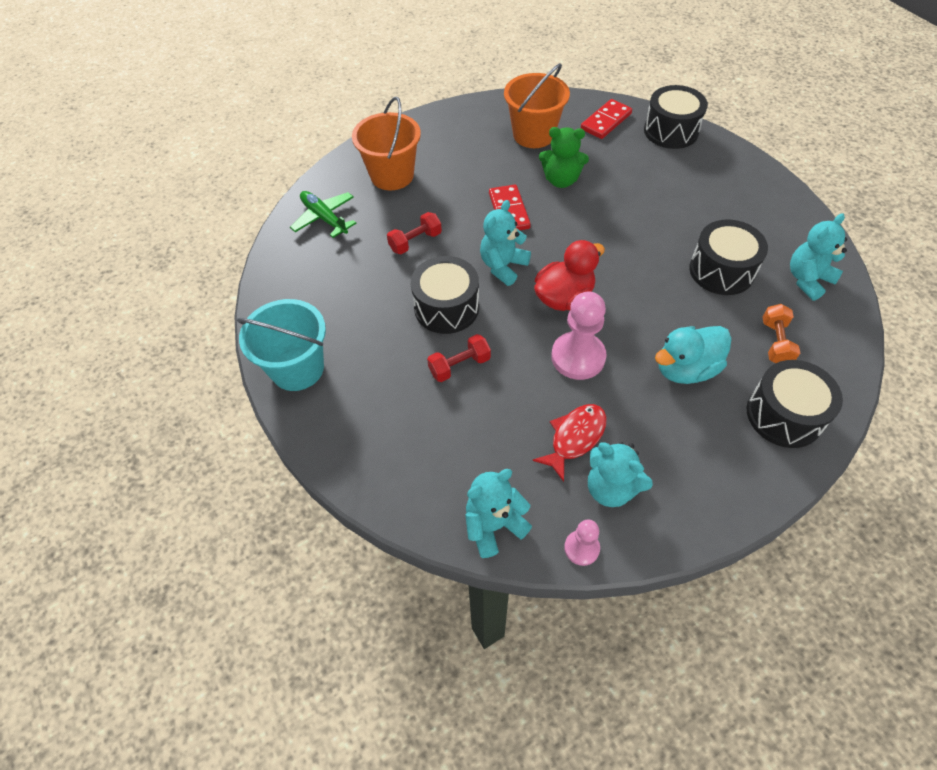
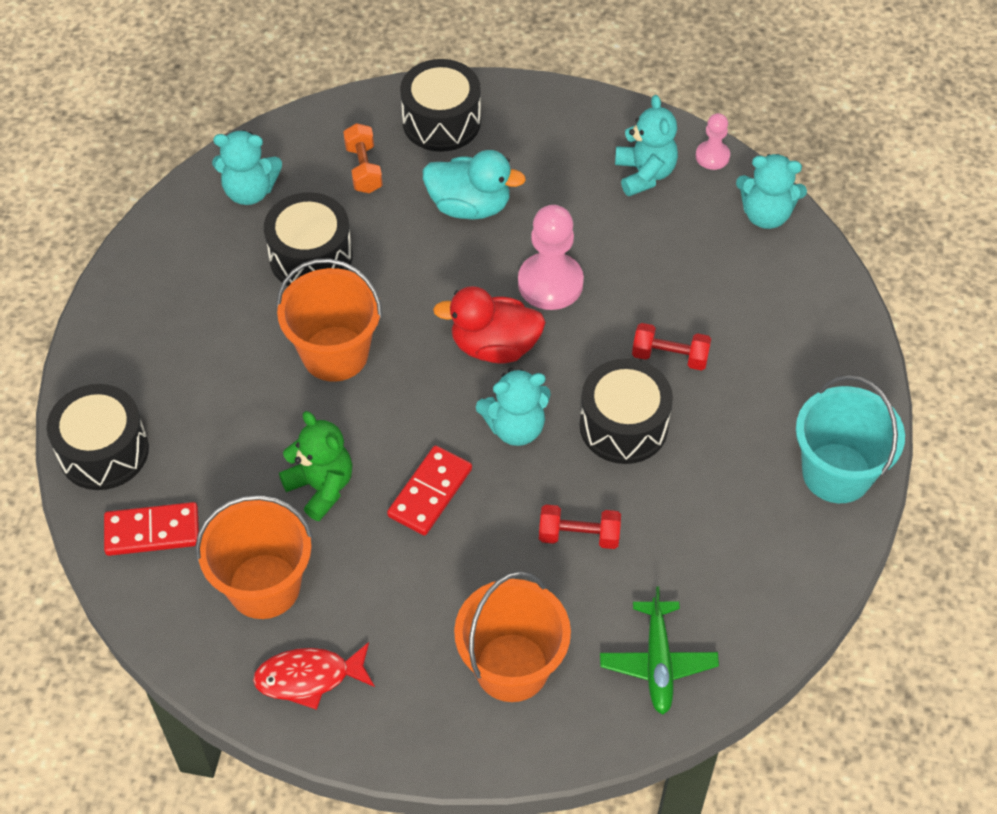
camera: 140 degrees left, 0 degrees up
red fish [532,404,607,482] -> red fish moved to [253,642,375,710]
orange dumbbell [763,304,800,363] -> orange dumbbell turned 60 degrees counterclockwise [343,123,383,193]
none -> orange bucket [276,259,382,382]

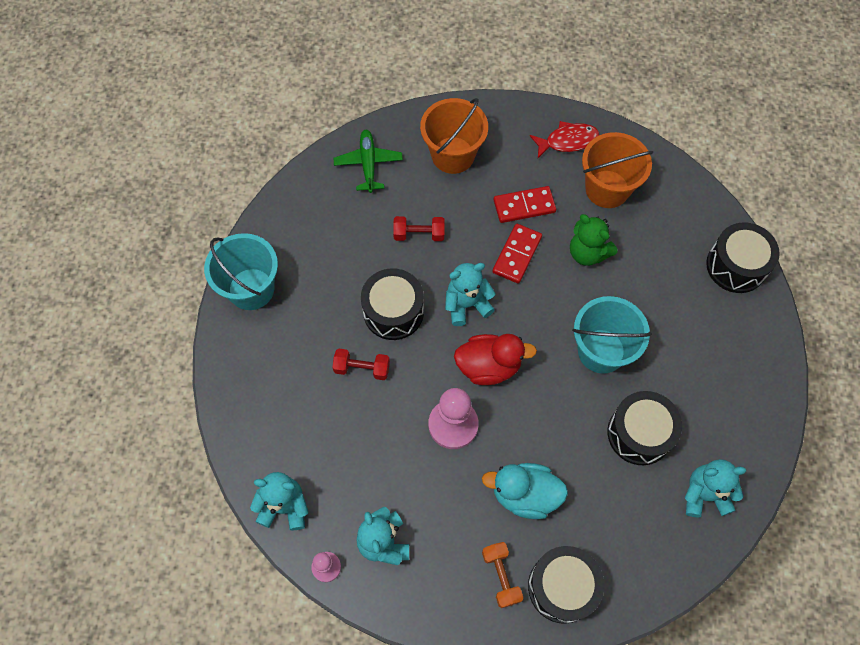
camera: 175 degrees right, 10 degrees up
red domino [104,502,199,556] -> red domino moved to [494,186,556,223]
orange bucket [276,259,382,382] -> turquoise bucket [572,296,652,374]
orange dumbbell [343,123,383,193] -> orange dumbbell moved to [482,542,523,608]

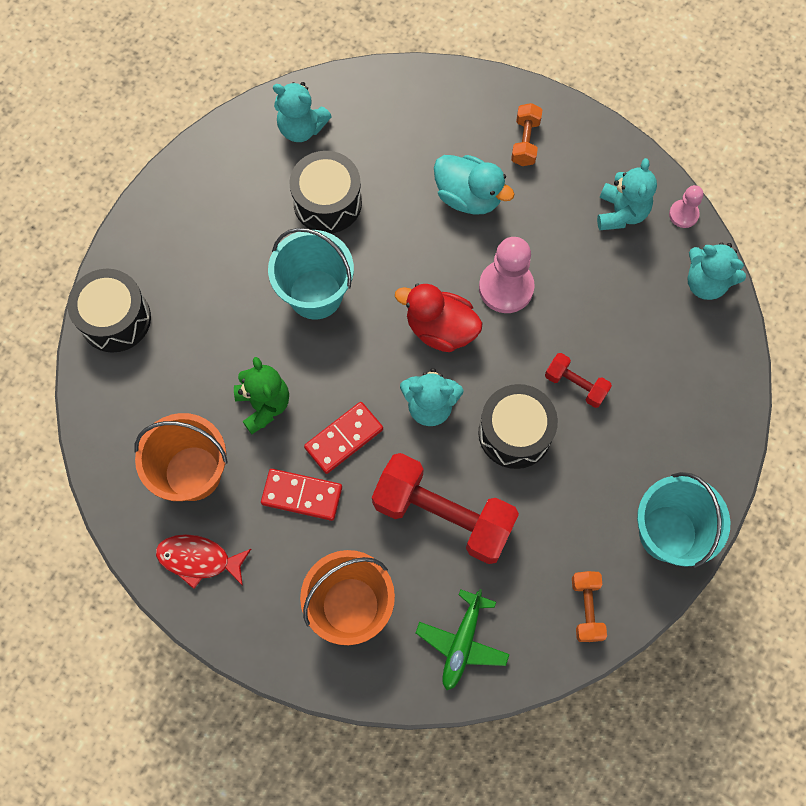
camera: 155 degrees left, 5 degrees up
red dumbbell [393,216,445,241] -> red dumbbell [372,453,519,564], size x2.09
black drum [528,546,605,624] -> none
none -> orange dumbbell [572,571,607,642]

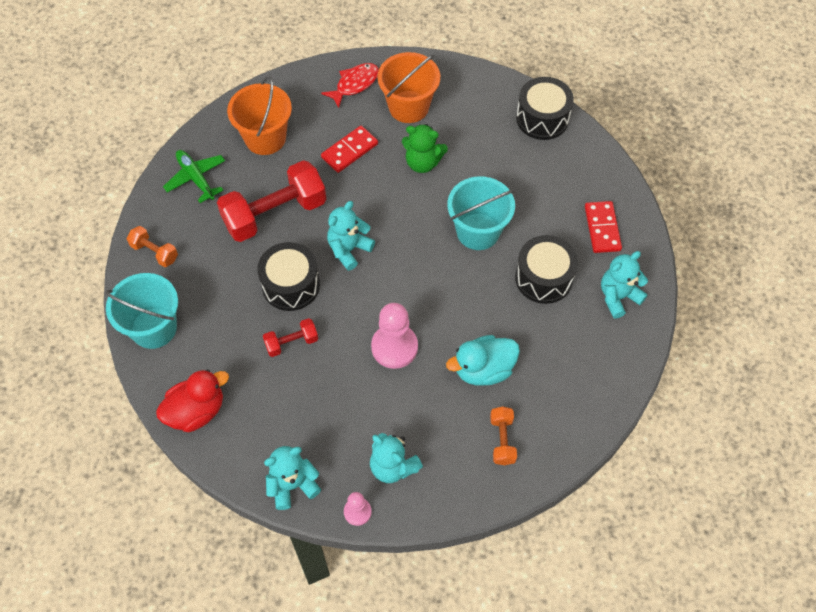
camera: 125 degrees right, 10 degrees down
red domino [304,402,383,474] -> red domino moved to [585,201,622,253]
red duck [395,284,483,352] -> red duck moved to [156,369,229,432]
orange dumbbell [511,103,542,166] -> orange dumbbell turned 45 degrees clockwise [490,406,517,465]

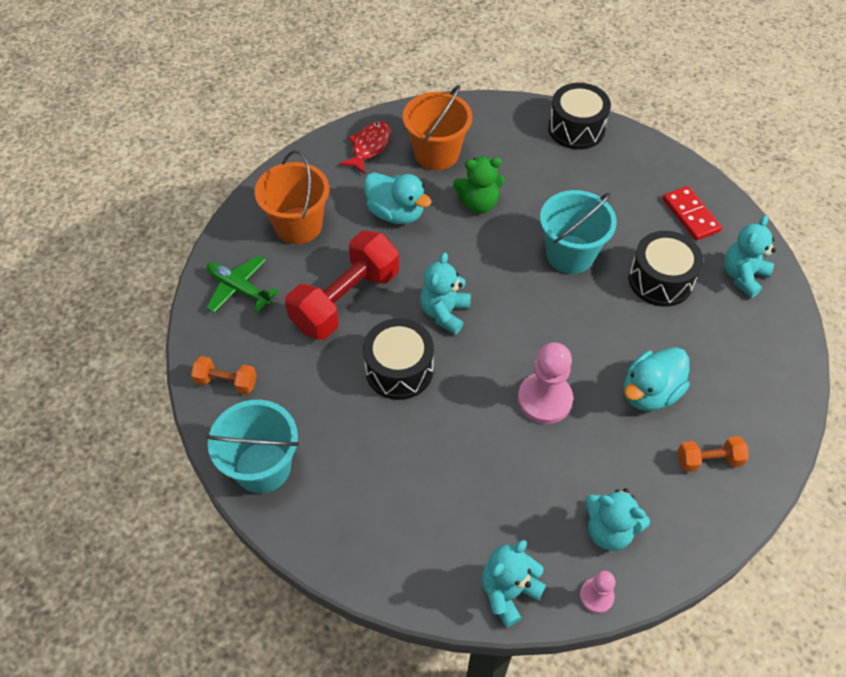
camera: 20 degrees left, 5 degrees down
red duck [156,369,229,432] -> none
red dumbbell [263,318,318,357] -> none
red domino [321,126,378,173] -> turquoise duck [364,172,432,224]
orange dumbbell [490,406,517,465] -> orange dumbbell turned 75 degrees counterclockwise [678,436,749,472]

